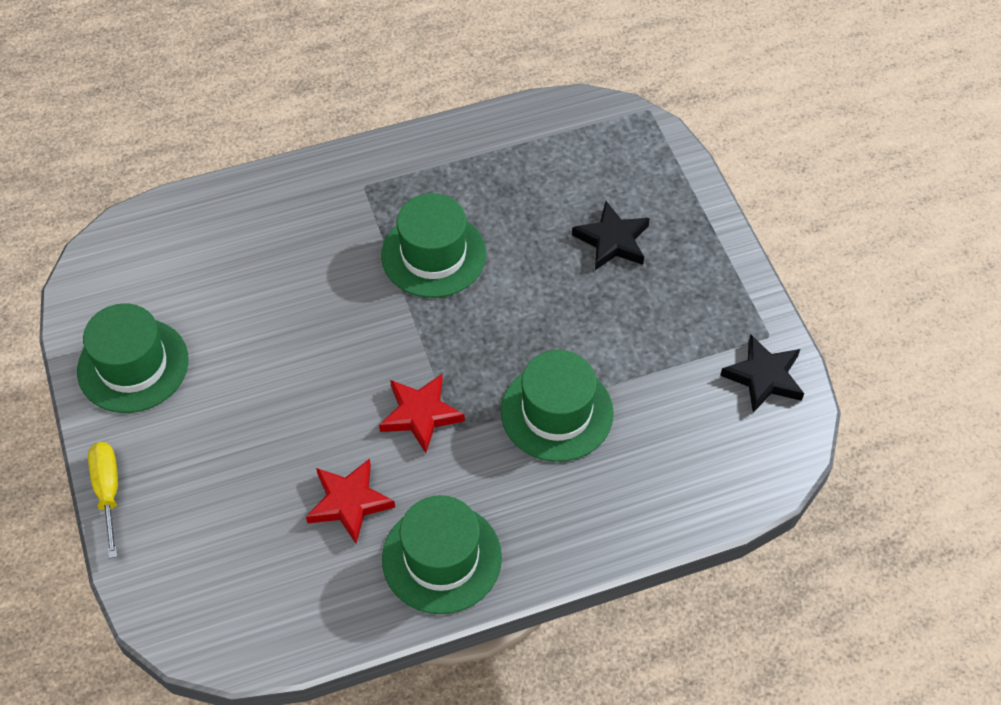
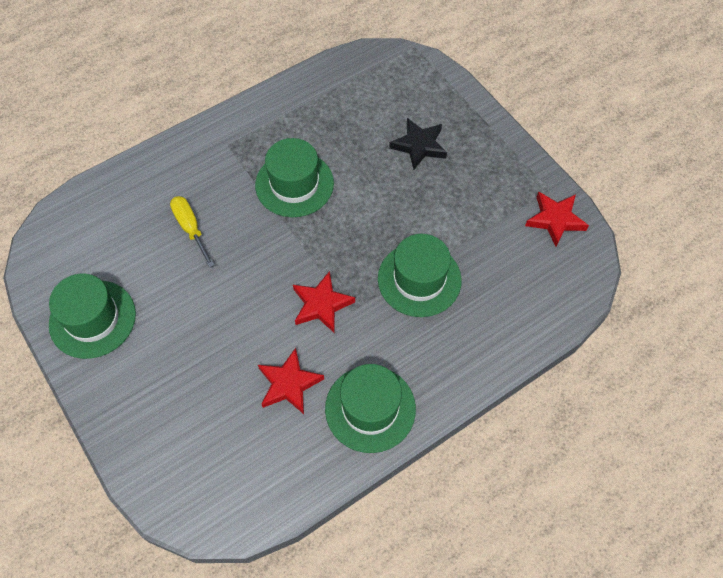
camera: 15 degrees left, 5 degrees up
yellow screwdriver [88,442,118,559] -> yellow screwdriver moved to [170,196,214,268]
black star [720,334,804,412] -> red star [525,191,589,247]

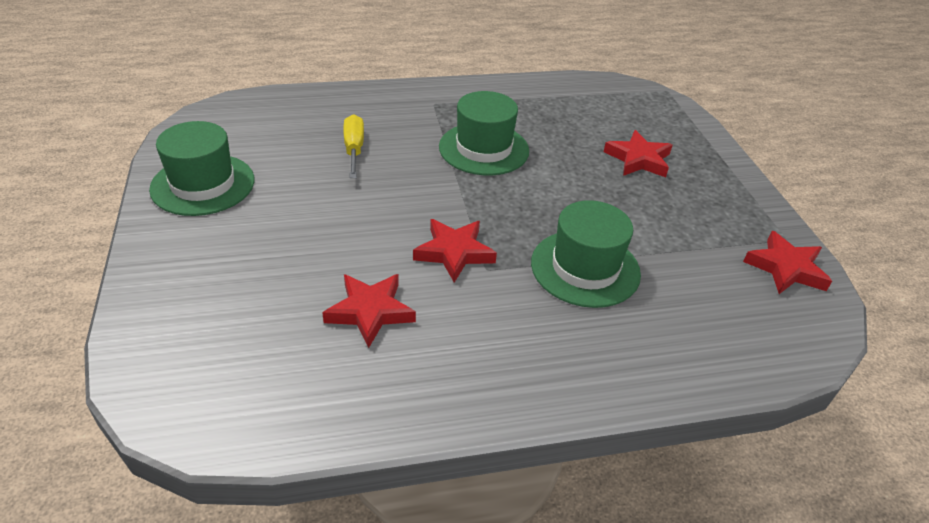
camera: 20 degrees right, 20 degrees down
green hat [325,364,416,453] -> none
black star [389,118,447,170] -> red star [604,130,673,177]

